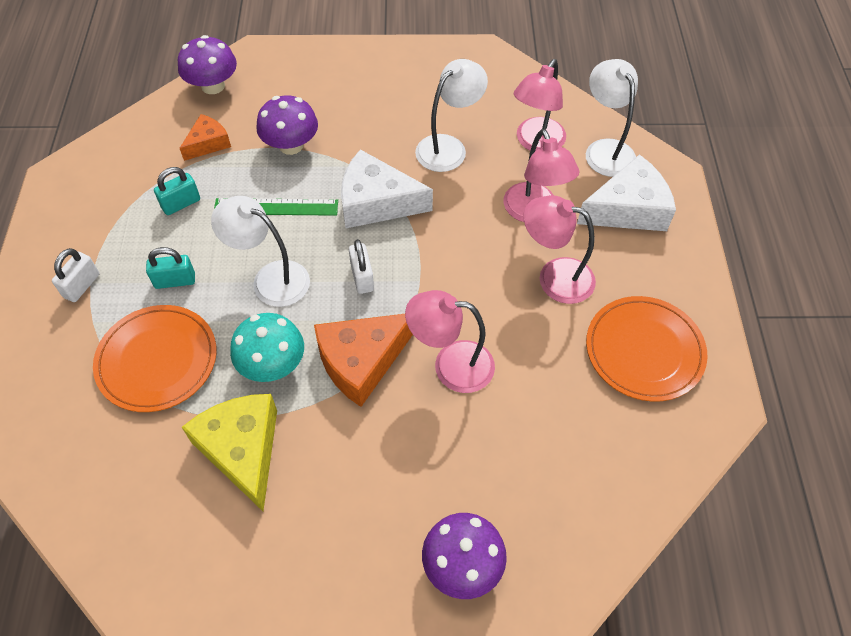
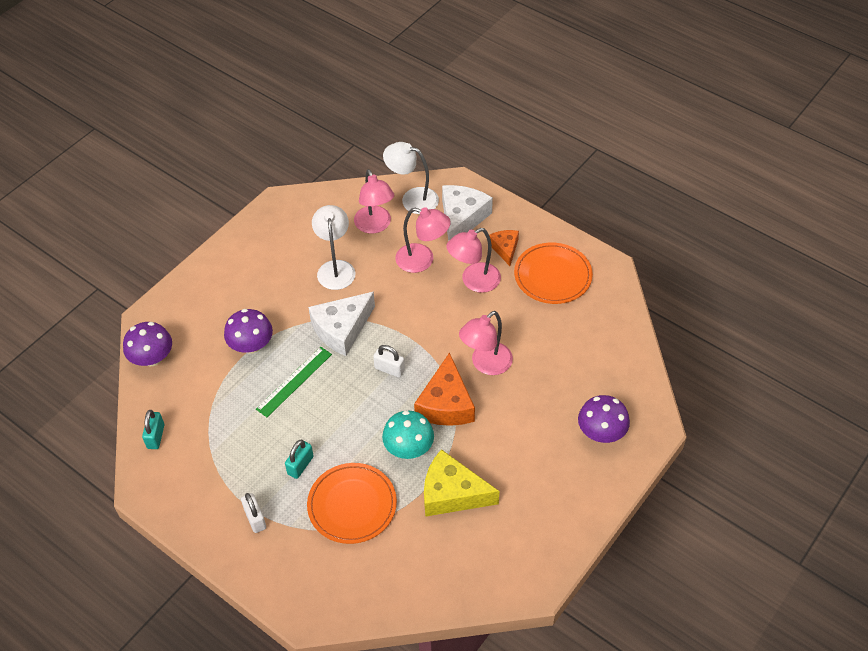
camera: 50 degrees left, 5 degrees down
turquoise padlock [154,167,200,215] -> turquoise padlock moved to [142,410,164,449]
orange cheese [180,114,231,161] -> orange cheese moved to [489,230,519,266]
white lamp [211,196,310,307] -> none

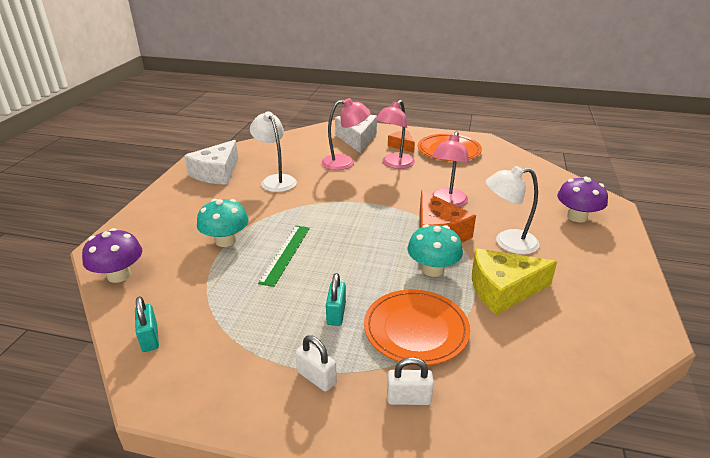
camera: 25 degrees left, 20 degrees down
purple mushroom [224,309,273,354] -> turquoise mushroom [197,199,249,247]
white cheese [308,292,375,356] -> white cheese moved to [184,140,238,185]
pink lamp [354,169,394,234] -> none
white padlock [373,345,405,378] -> white padlock moved to [387,357,434,405]
white lamp [383,142,439,214] -> white lamp moved to [486,166,539,254]

